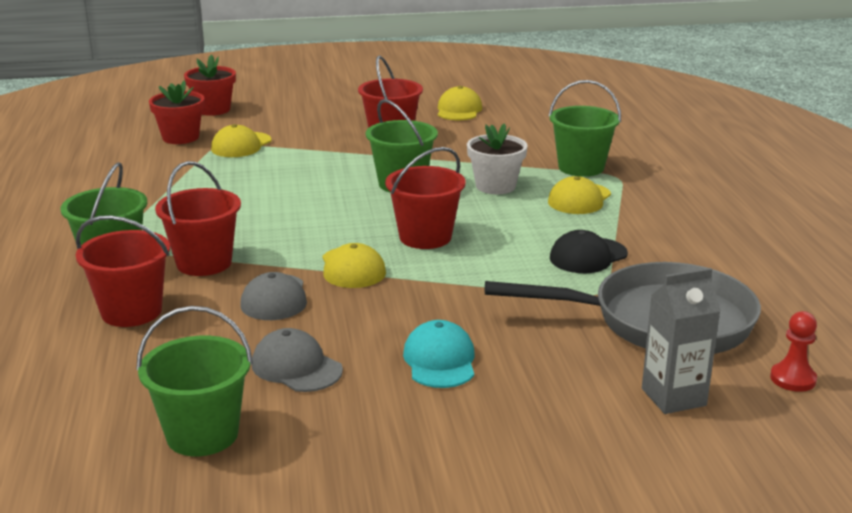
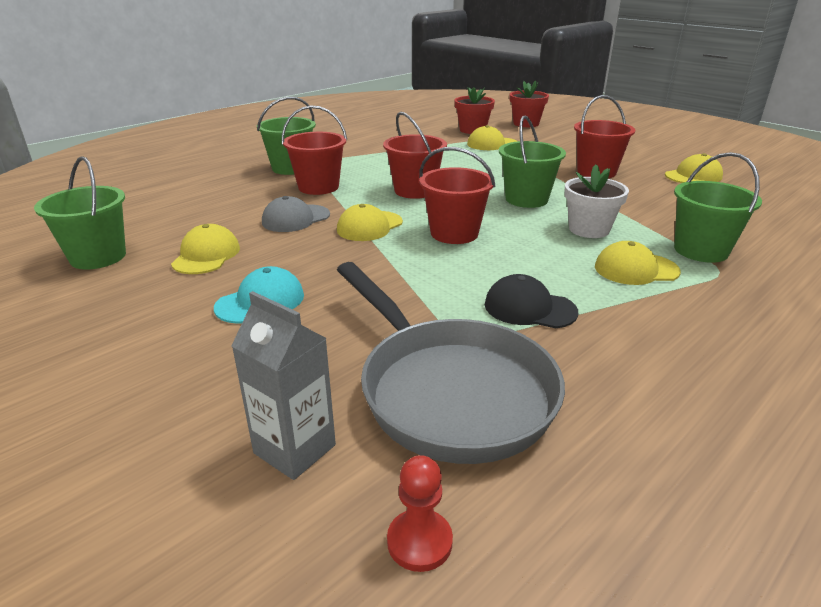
camera: 55 degrees right, 5 degrees up
red bucket [76,215,170,327] -> red bucket moved to [383,112,447,199]
grey cap [252,328,343,392] -> yellow cap [171,224,240,274]

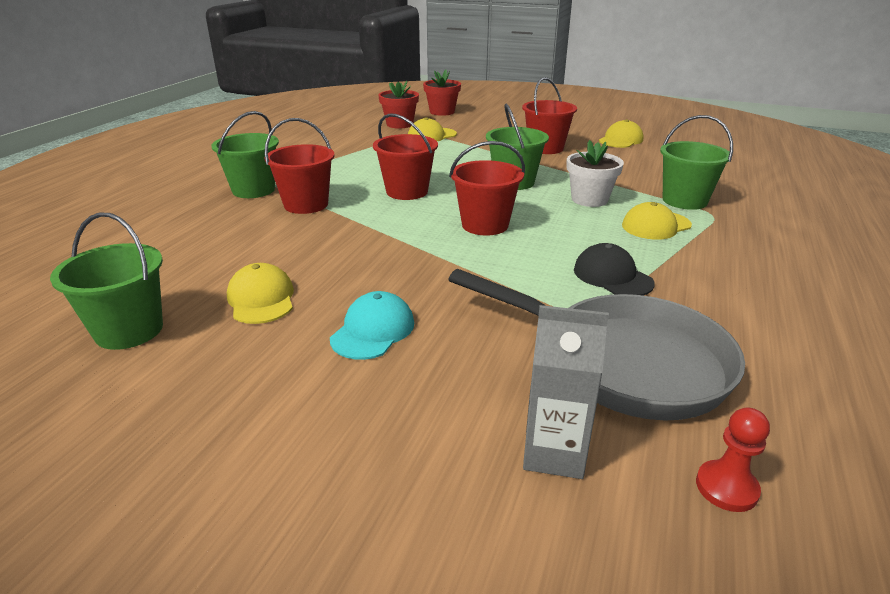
camera: 25 degrees left, 0 degrees up
grey cap [262,196,330,232] -> none
yellow cap [337,204,403,241] -> none
black cap [485,274,578,328] -> black cap turned 60 degrees clockwise [574,243,655,296]

